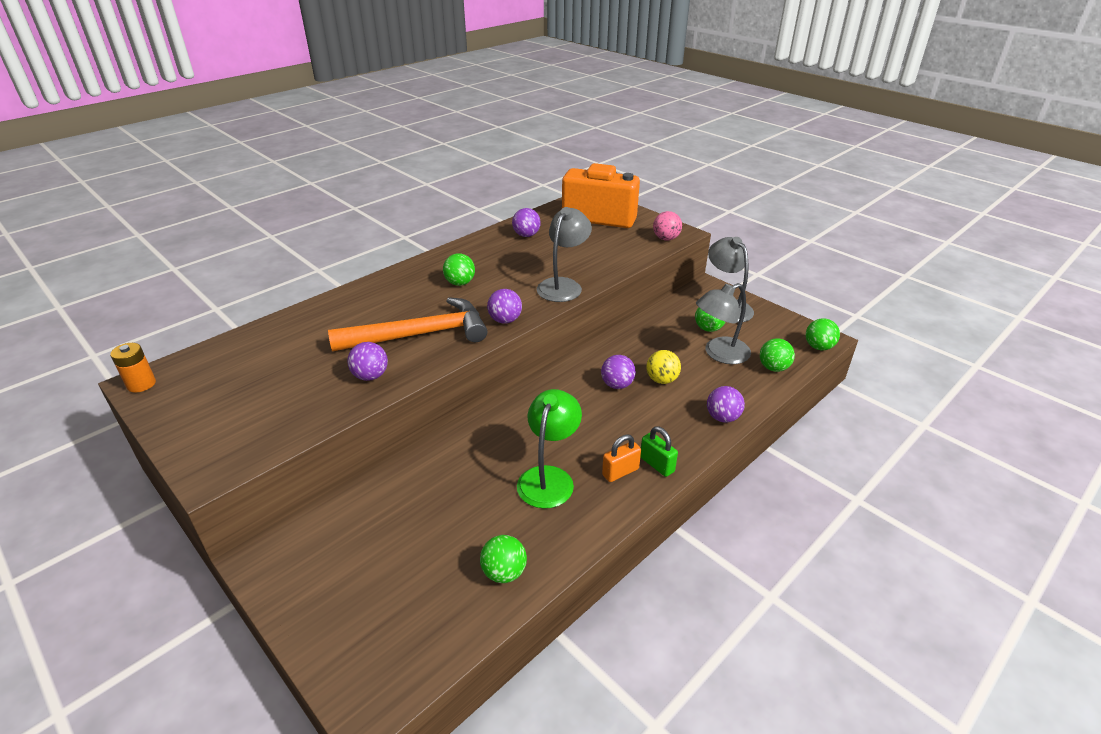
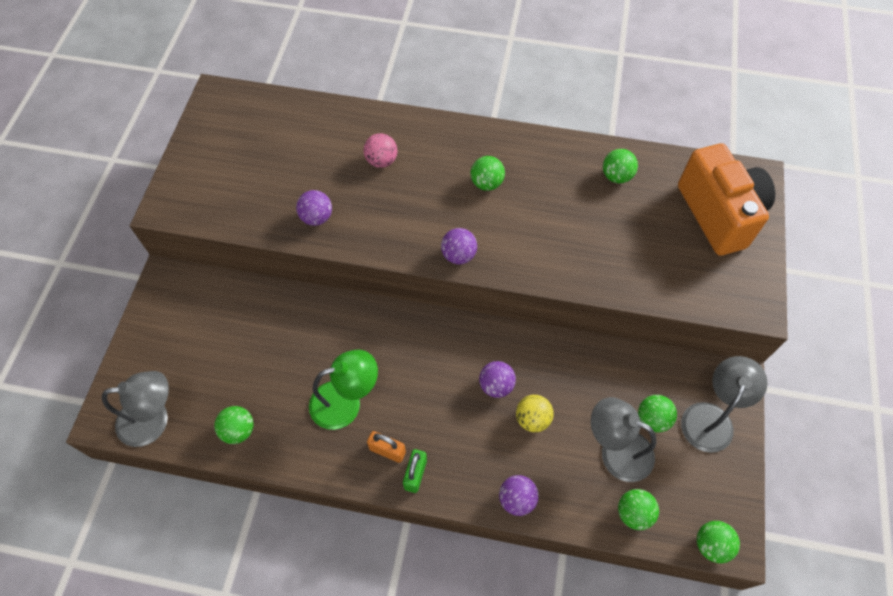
camera: 55 degrees right, 25 degrees up
orange battery [110,343,156,393] -> none
orange hammer [328,297,487,352] -> none
purple ball [512,208,541,237] -> green ball [603,149,638,183]
grey lamp [537,207,592,302] -> grey lamp moved to [102,371,169,447]
pink ball [653,211,682,240] -> pink ball moved to [363,133,397,168]

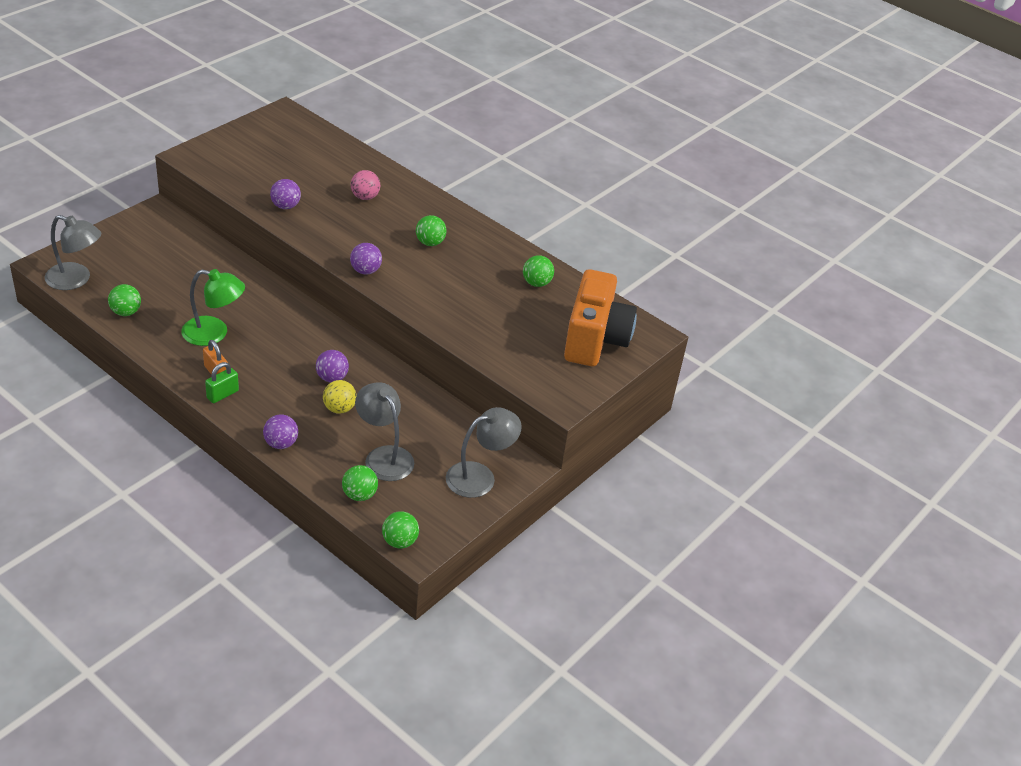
camera: 25 degrees right, 20 degrees down
green ball [638,395,677,432] -> none

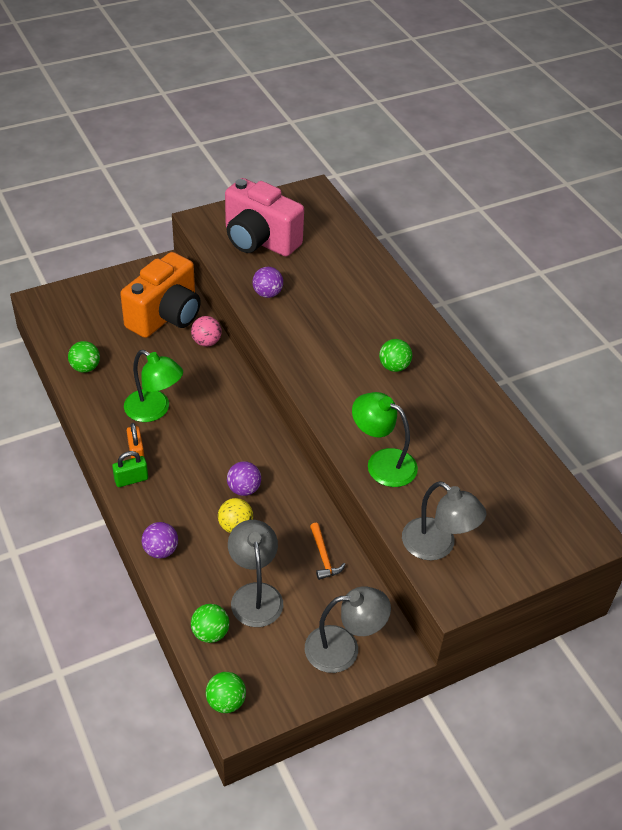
camera: 25 degrees right, 5 degrees up
grey lamp [45,215,101,290] -> grey lamp moved to [402,481,487,560]
purple ball [350,243,382,275] -> none
pink ball [351,170,380,200] -> pink ball moved to [191,316,222,347]
green ball [523,255,554,287] -> none
orange camera [564,269,637,366] -> orange camera moved to [120,252,201,338]
none -> pink camera [225,178,304,256]
none -> orange hammer [310,523,346,580]
none -> green lamp [352,392,418,487]

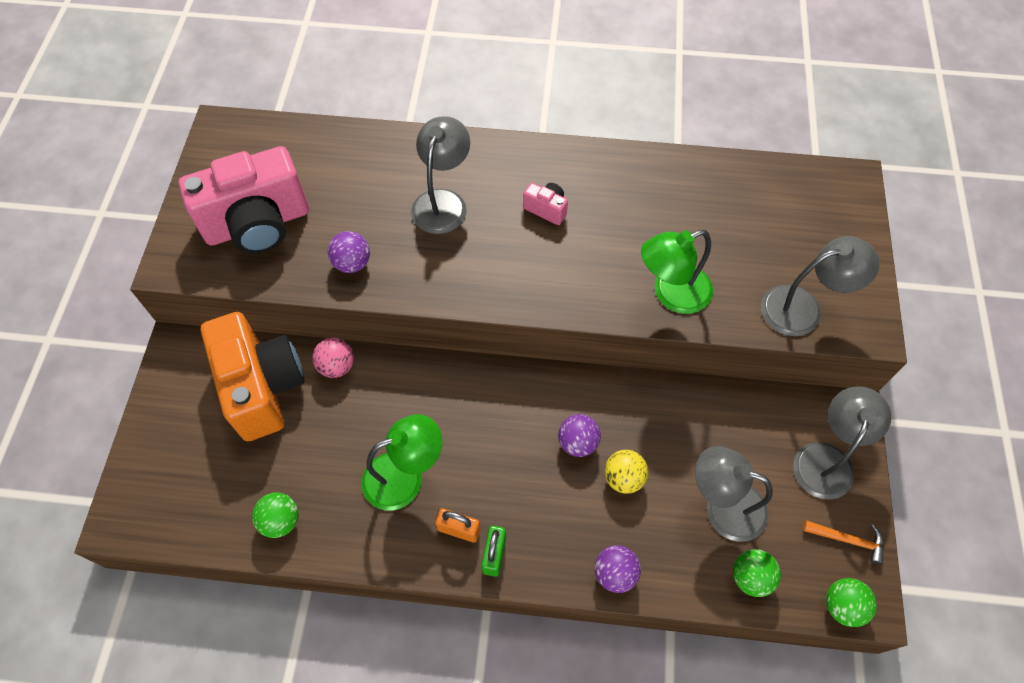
camera: 55 degrees left, 15 degrees up
orange hammer [310,523,346,580] -> orange hammer moved to [803,520,884,565]
green ball [379,339,412,372] -> pink camera [523,183,568,225]
none -> grey lamp [411,116,470,234]

